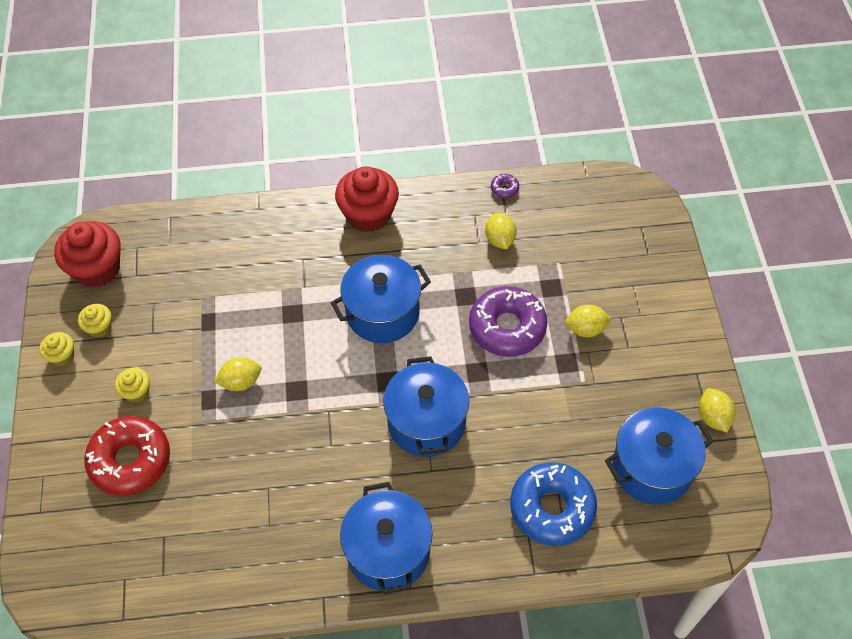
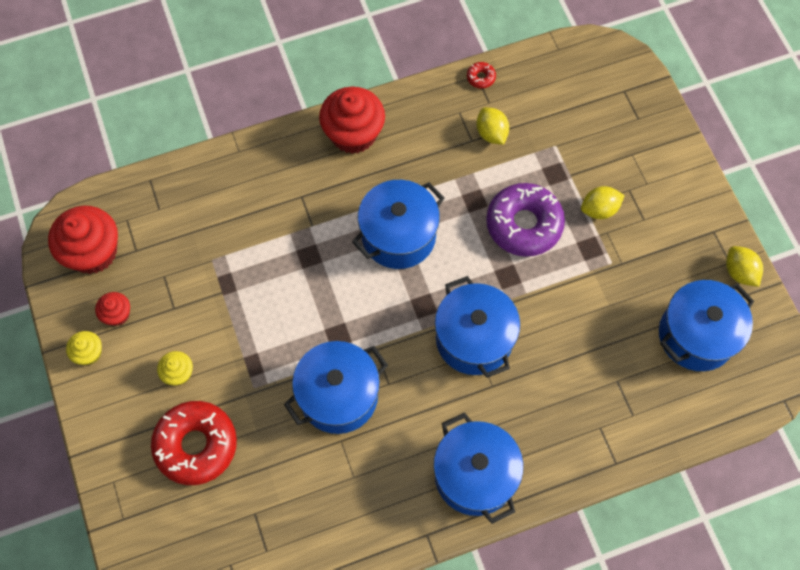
camera: 15 degrees left, 10 degrees up
yellow cupcake [78,304,112,338] -> red cupcake [95,292,130,326]
yellow lemon [214,357,261,391] -> none
purple donut [491,174,519,198] -> red donut [467,62,496,89]
blue donut [510,462,597,546] -> none
none -> blue pot [284,341,388,434]

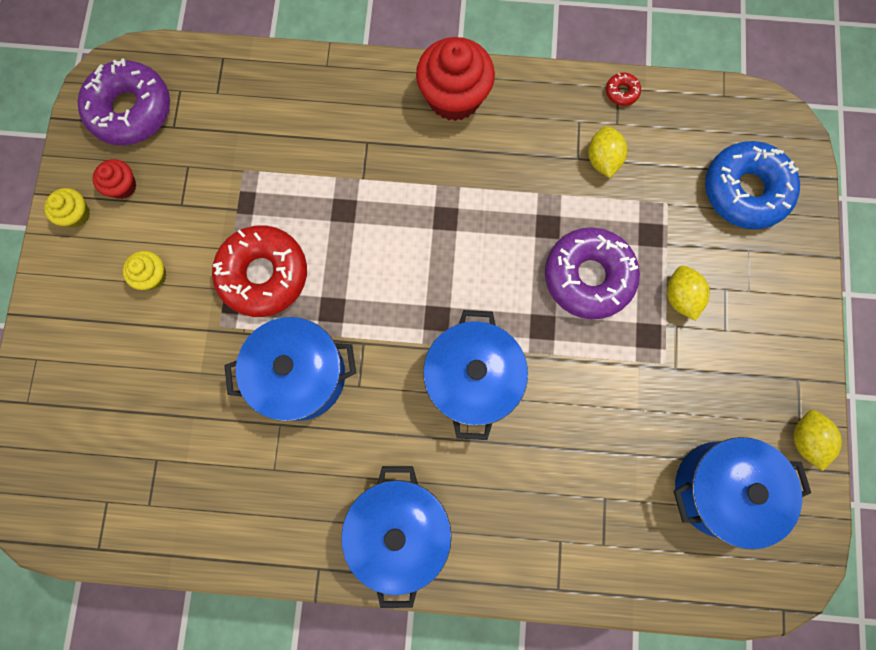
camera: 25 degrees right, 10 degrees up
red cupcake [48,206,118,274] -> purple donut [77,58,170,145]
red donut [151,401,237,485] -> red donut moved to [212,225,307,317]
blue pot [352,180,444,269] -> none
yellow lemon [581,186,625,219] -> yellow lemon turned 75 degrees clockwise [667,266,710,321]
none -> blue donut [705,141,800,229]

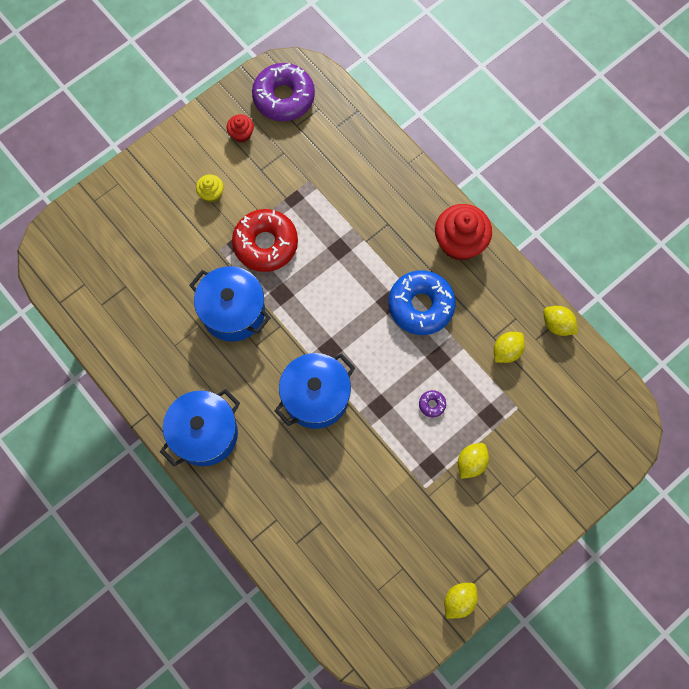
camera: 45 degrees right, 5 degrees down
yellow cupcake [44,188,90,228] -> none
purple donut [545,227,640,319] -> purple donut [419,390,446,417], size x0.40
red donut [606,73,641,106] -> yellow lemon [544,306,578,336]
blue pot [674,437,811,549] -> none
blue donut [705,141,800,229] -> blue donut moved to [388,270,455,335]

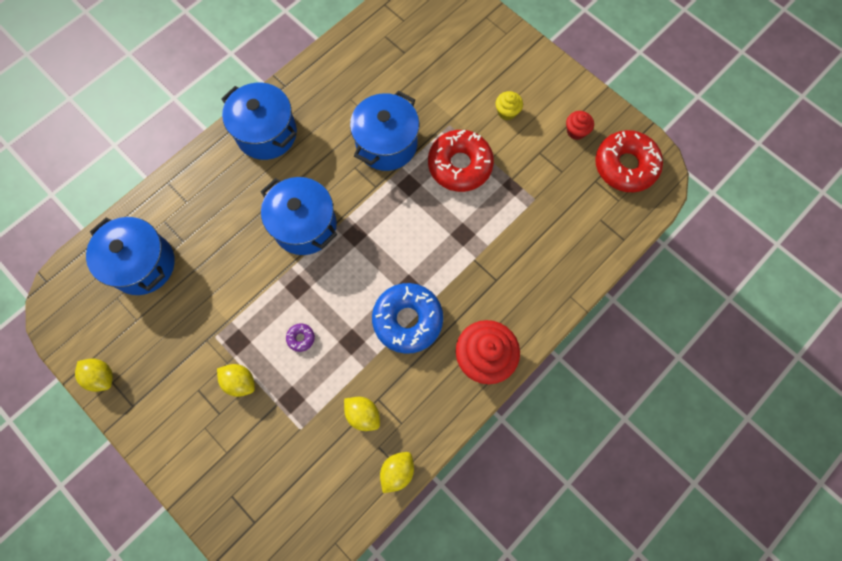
camera: 85 degrees right, 0 degrees up
purple donut [252,63,315,121] -> red donut [595,130,663,192]
none -> blue pot [86,217,175,295]

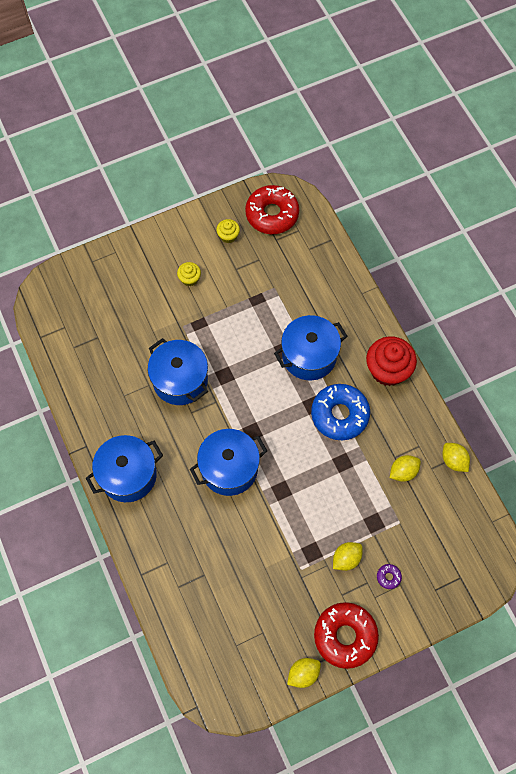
camera: 70 degrees left, 5 degrees down
blue pot [86,217,175,295] -> blue pot moved to [274,315,347,380]
purple donut [286,323,315,352] -> purple donut moved to [377,564,402,589]
red donut [428,130,494,192] -> red donut moved to [314,602,379,669]
red cupcake [566,111,594,140] -> yellow cupcake [216,219,240,243]

